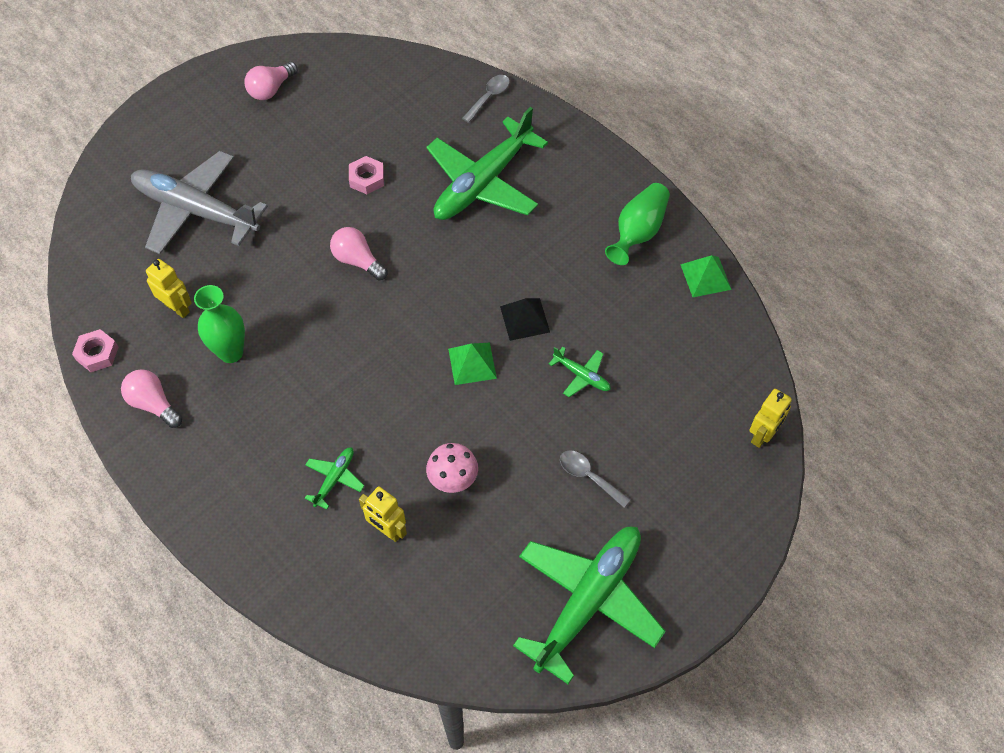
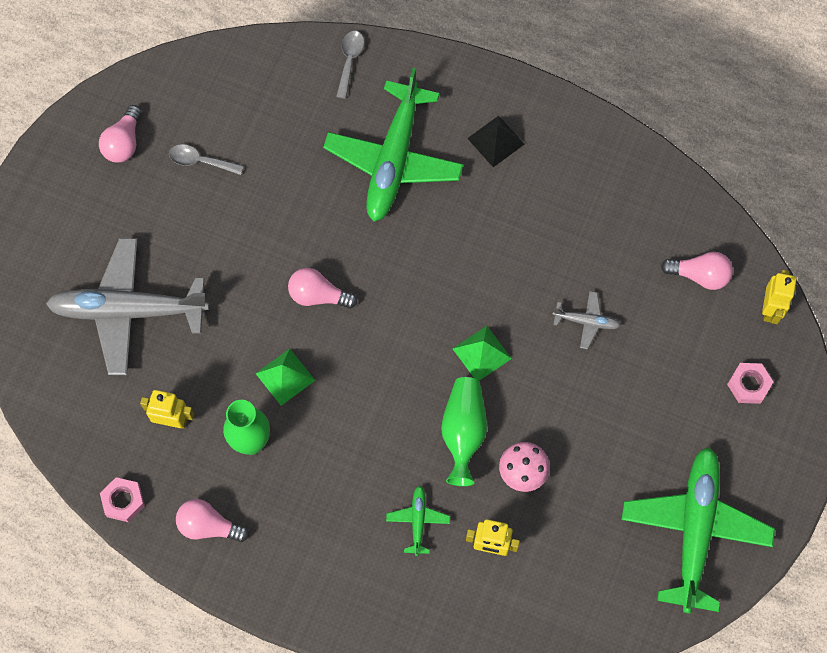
camera: 25 degrees left, 10 degrees up
pink nut [349,156,384,194] -> pink nut moved to [727,363,773,404]
black pyramid [500,298,550,341] -> black pyramid moved to [467,116,524,167]
green plane [549,347,611,397] -> grey plane [553,291,621,349]
grey spoon [560,450,630,507] -> grey spoon moved to [169,144,244,175]
green vase [605,183,670,265] -> green vase moved to [441,377,487,486]
green pyramid [680,255,732,297] -> green pyramid moved to [255,349,315,406]
none -> pink light bulb [661,252,733,290]

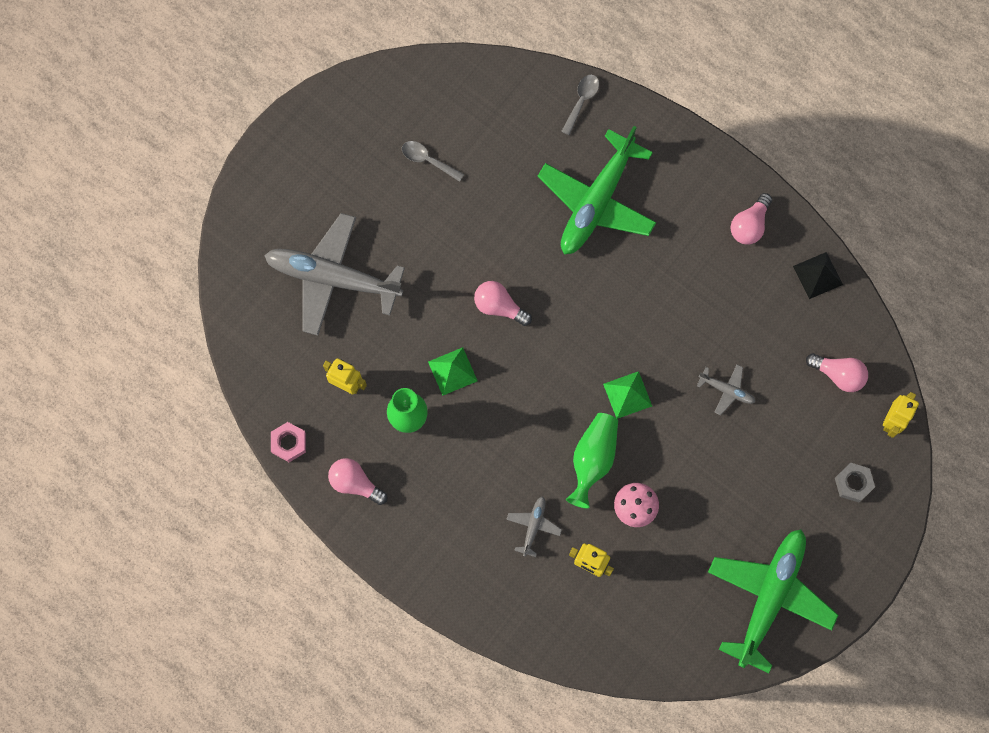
camera: 15 degrees right, 5 degrees up
pink light bulb [99,105,142,163] -> pink light bulb moved to [731,193,772,245]
green plane [386,485,450,556] -> grey plane [506,496,562,557]
black pyramid [467,116,524,167] -> black pyramid moved to [793,252,843,299]
pink nut [727,363,773,404] -> grey nut [835,463,875,502]

